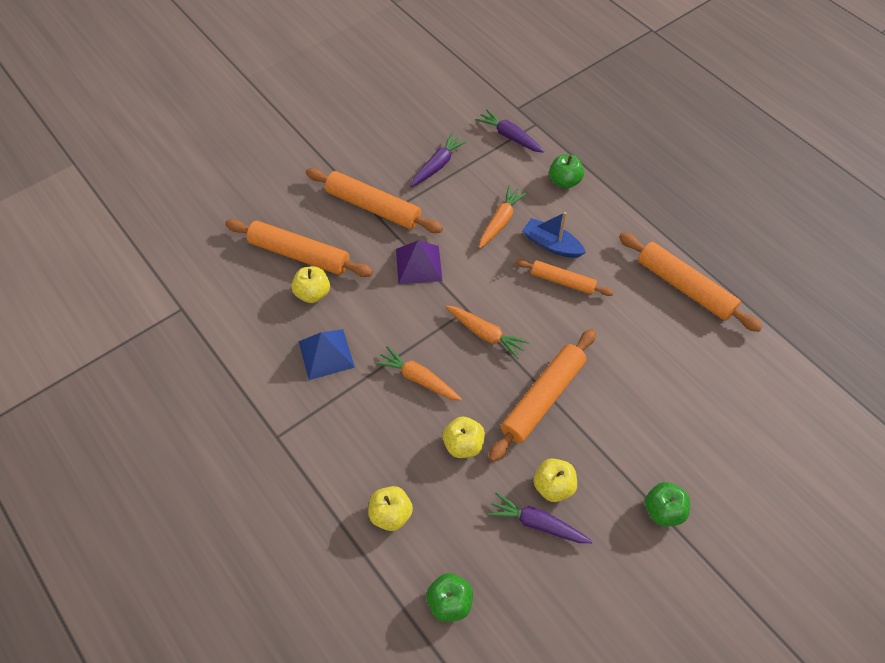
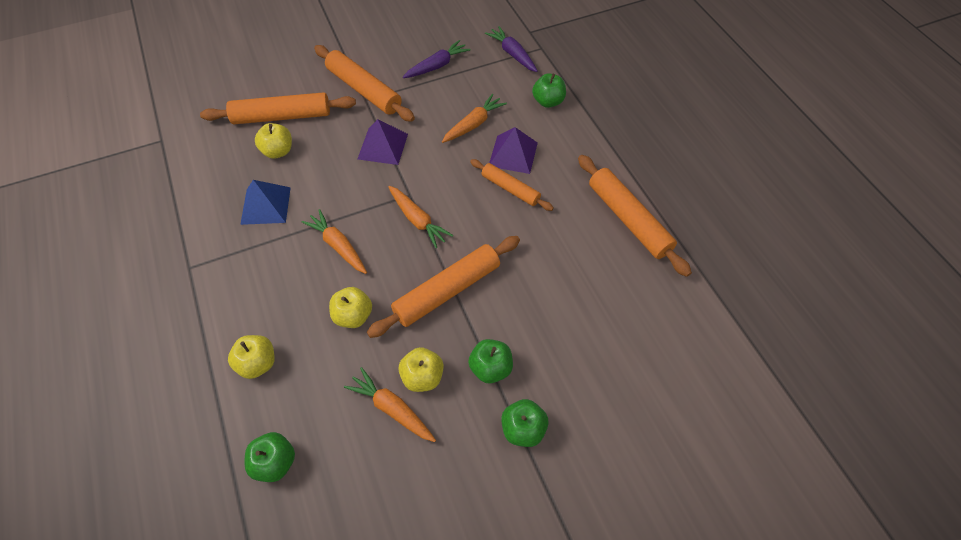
camera: 15 degrees right, 0 degrees up
orange rolling pin [225,219,373,277] -> orange rolling pin turned 45 degrees counterclockwise [200,92,356,124]
purple carrot [488,492,593,543] -> orange carrot [344,367,436,442]
blue boat [522,212,586,258] -> purple pyramid [489,127,538,174]
none -> green apple [468,339,513,383]

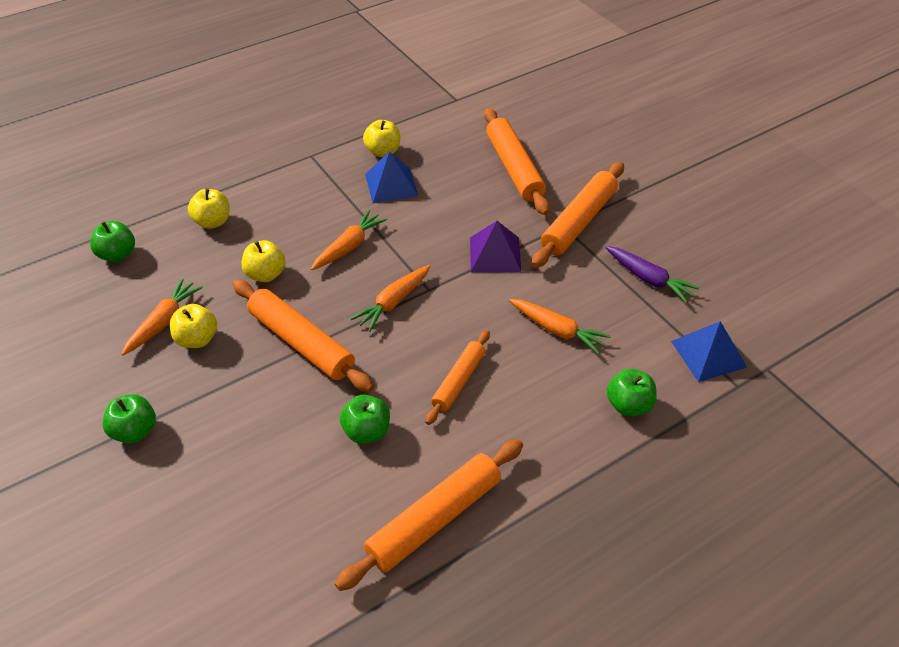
camera: 80 degrees right, 10 degrees down
yellow apple [255,123,292,159] -> yellow apple moved to [363,120,400,157]
green apple [468,339,513,383] -> green apple moved to [340,394,390,444]
purple carrot [485,26,538,72] -> blue pyramid [671,321,747,382]
purple pyramid [489,127,538,174] -> none

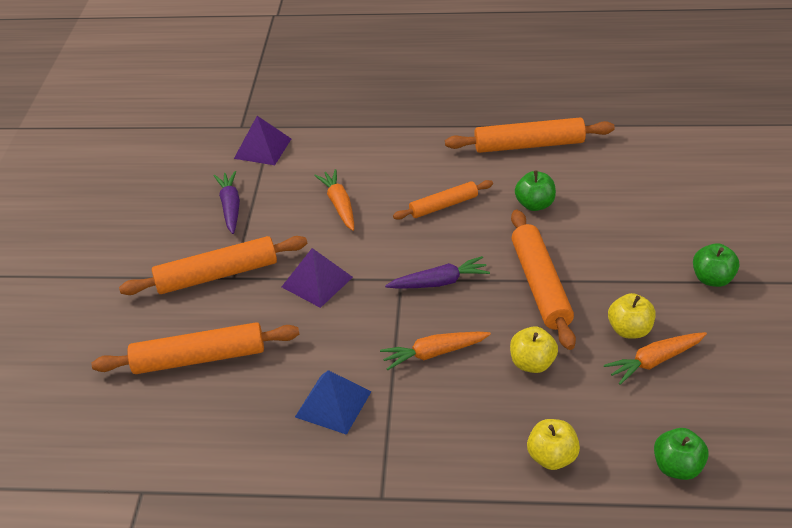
camera: 140 degrees left, 5 degrees down
orange carrot [350,265,431,332] -> purple carrot [385,256,490,289]
yellow apple [363,120,400,157] -> none
orange rolling pin [484,108,550,215] -> orange rolling pin turned 60 degrees clockwise [91,322,299,374]
green apple [607,369,657,416] -> none
blue pyramid [671,321,747,382] -> purple pyramid [234,116,291,165]

